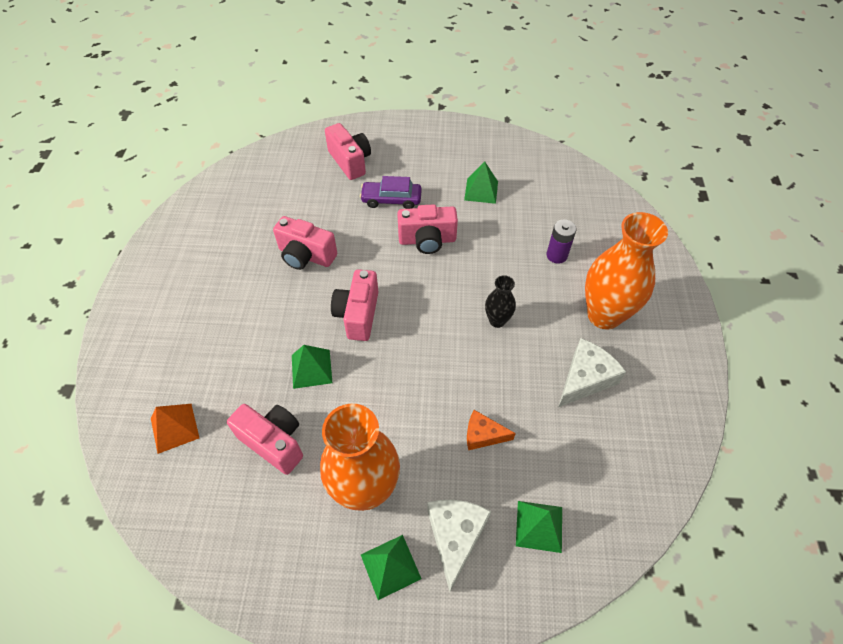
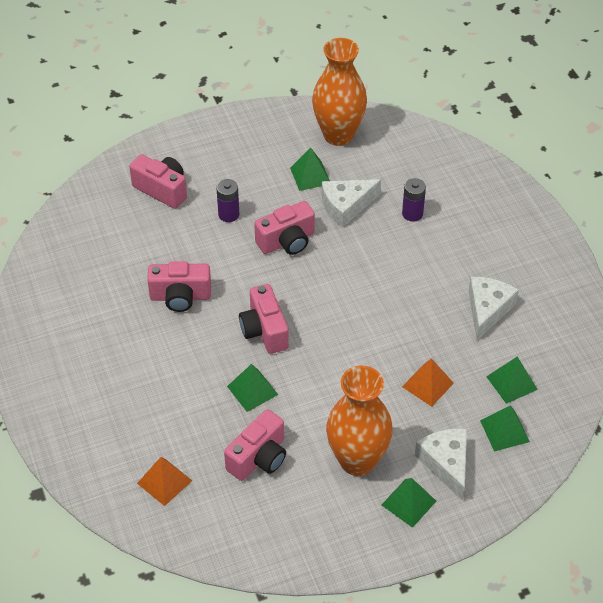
camera: 25 degrees left, 5 degrees down
pink camera [227,404,303,475] -> pink camera turned 120 degrees clockwise [224,409,286,481]
purple car [360,176,422,209] -> purple battery [216,179,239,222]
orange cheese [467,410,516,451] -> orange pyramid [402,358,454,407]
black vase [485,275,516,328] -> none
orange vase [585,212,668,329] -> orange vase moved to [312,38,367,146]
none -> white cheese [322,179,381,228]
none -> green pyramid [486,356,538,404]

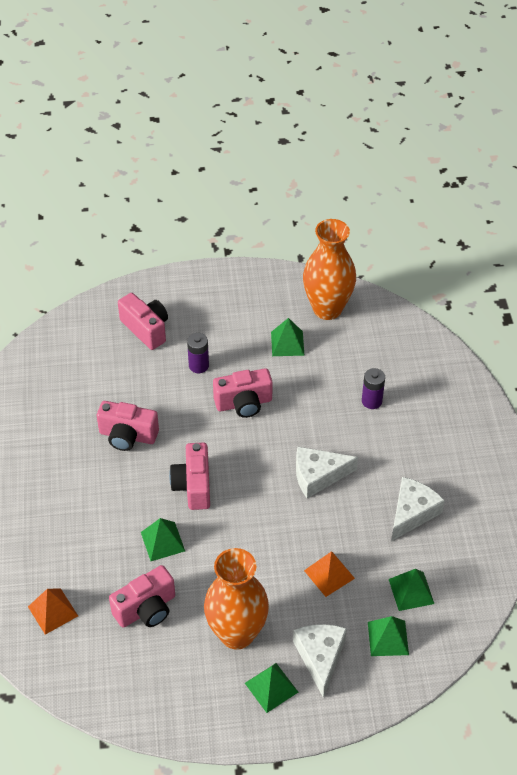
camera: 15 degrees right, 0 degrees up
white cheese [322,179,381,228] -> white cheese moved to [296,447,358,498]

